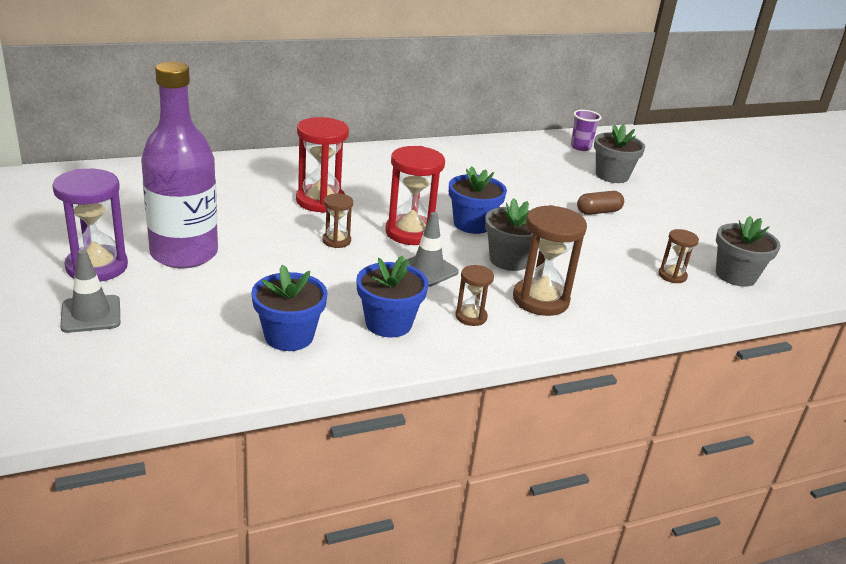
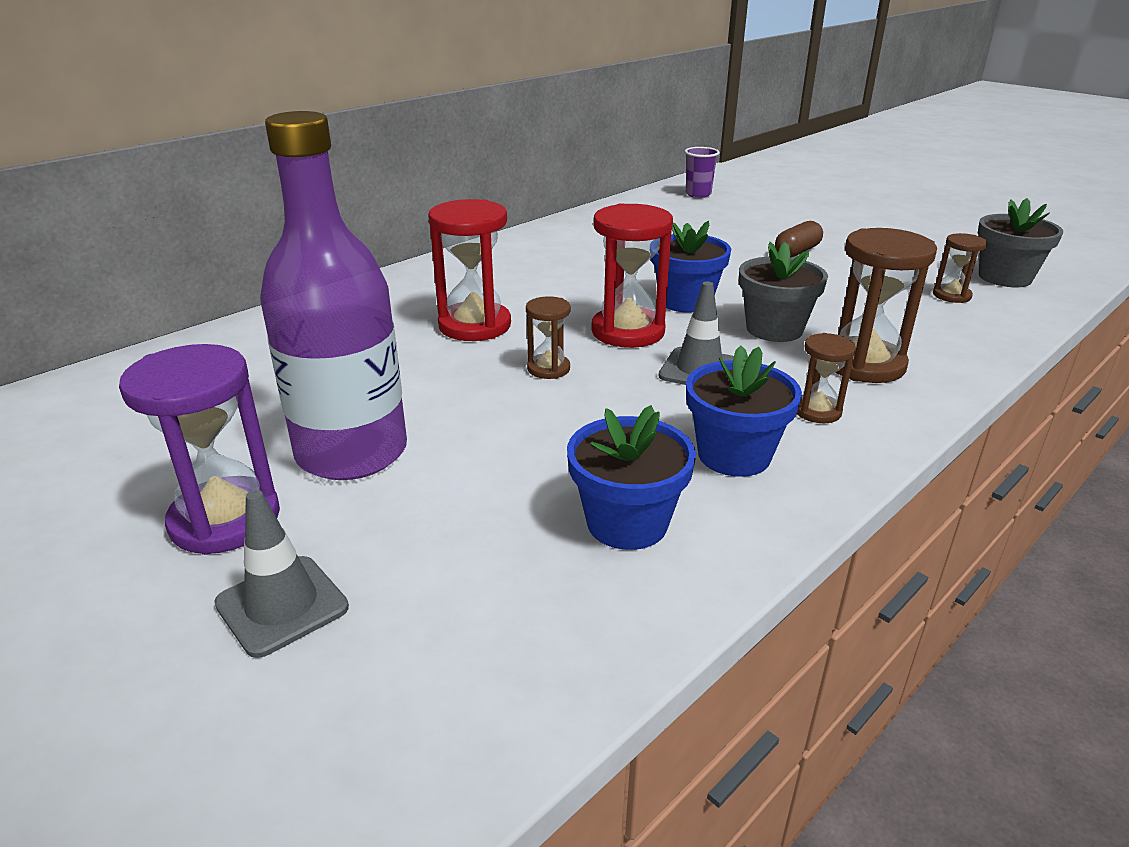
camera: 20 degrees left, 0 degrees up
grey flower pot [594,124,645,183] -> none

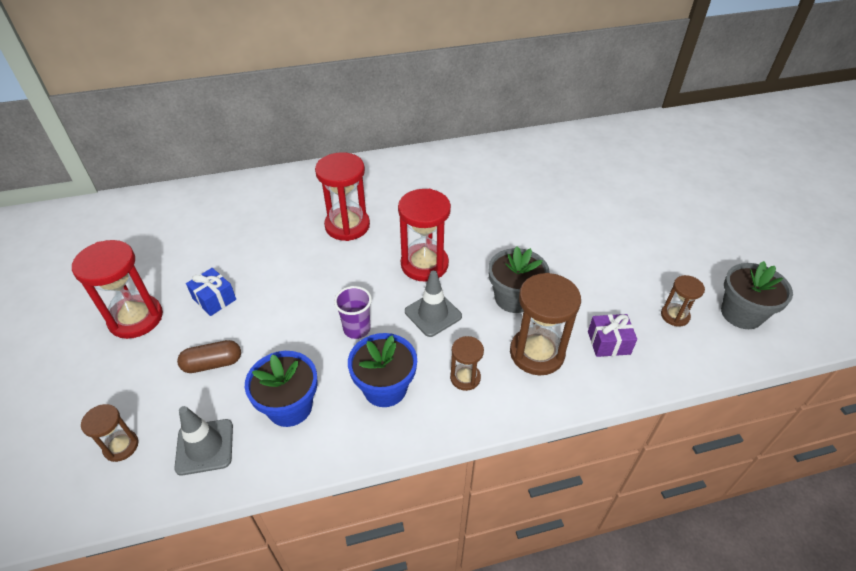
camera: 30 degrees right, 15 degrees up
purple hourglass [119,344,280,555] -> red hourglass [72,240,163,339]
grey traffic cone [214,490,349,658] -> grey traffic cone moved to [174,406,233,475]
purple bottle [260,111,407,480] -> blue gift [186,268,236,316]
brown hourglass [526,296,571,379] -> brown hourglass moved to [81,404,139,462]
blue flower pot [650,221,731,313] -> none
purple cup [685,147,720,198] -> purple cup moved to [334,286,372,339]
brown capsule [775,221,823,257] -> brown capsule moved to [177,340,241,373]
none -> purple gift [588,314,637,357]

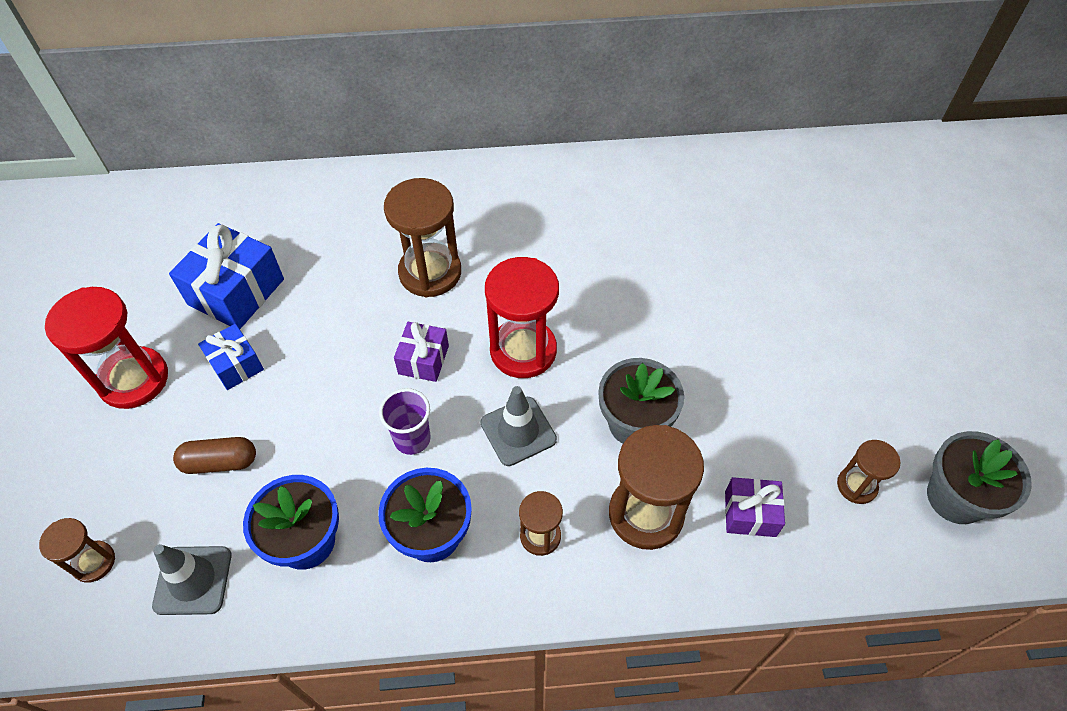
camera: 10 degrees right, 10 degrees up
red hourglass [315,152,370,241] -> brown hourglass [384,178,461,297]
none -> blue gift [169,223,284,329]
none -> purple gift [394,322,449,382]

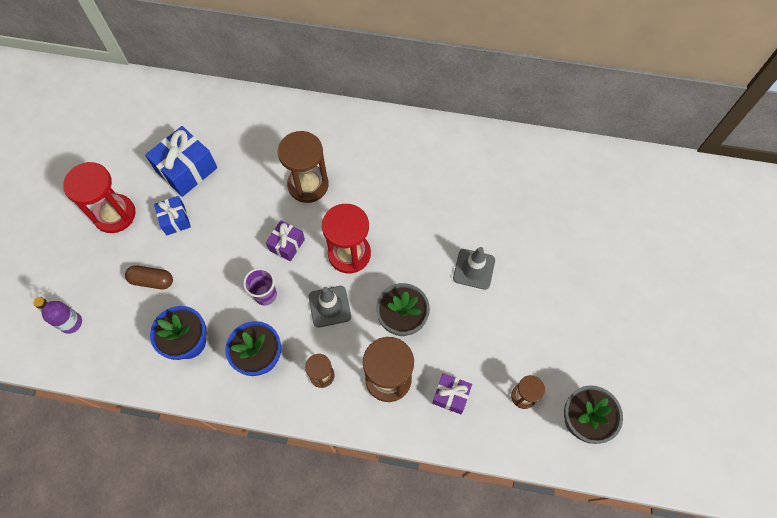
camera: 15 degrees right, 10 degrees up
brown hourglass [39,518,115,583] -> purple bottle [33,297,82,334]
grey traffic cone [152,544,232,615] -> grey traffic cone moved to [453,247,495,290]

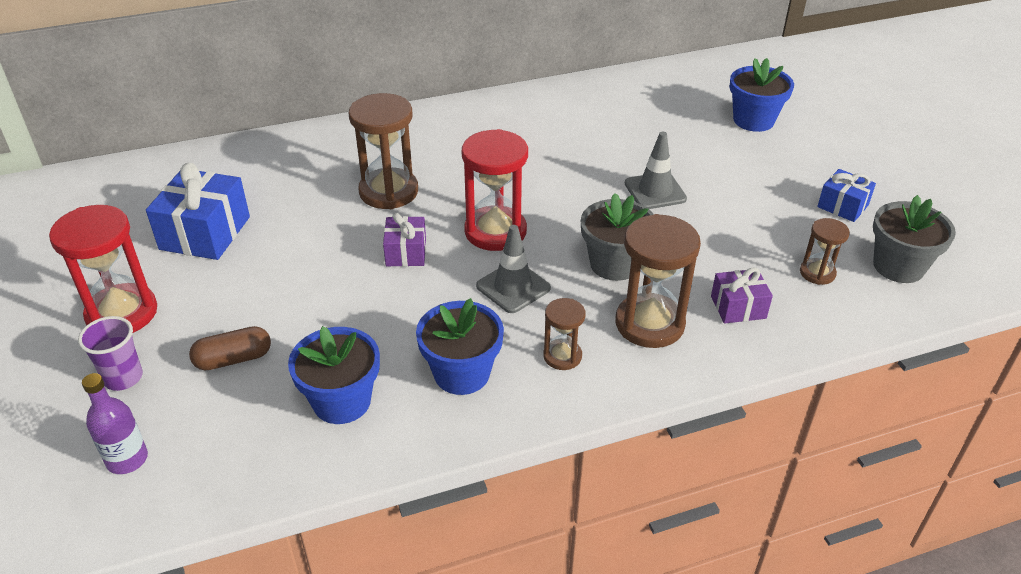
camera: 30 degrees left, 25 degrees down
blue gift [154,196,191,235] -> blue gift moved to [817,169,876,222]
purple cup [243,268,277,305] -> purple cup moved to [78,316,143,391]
none -> blue flower pot [729,58,794,132]

